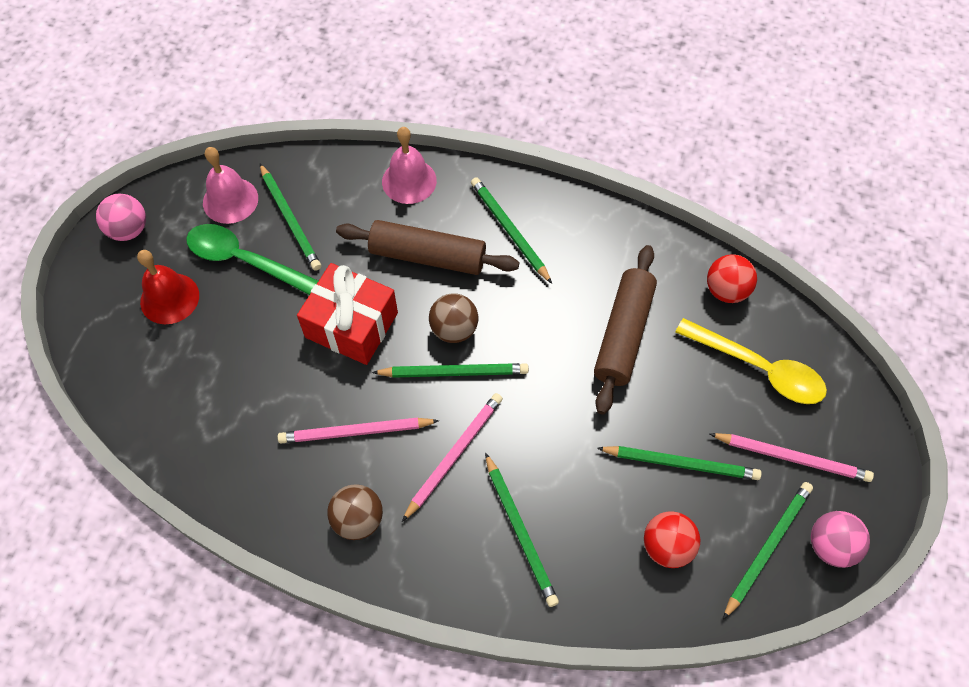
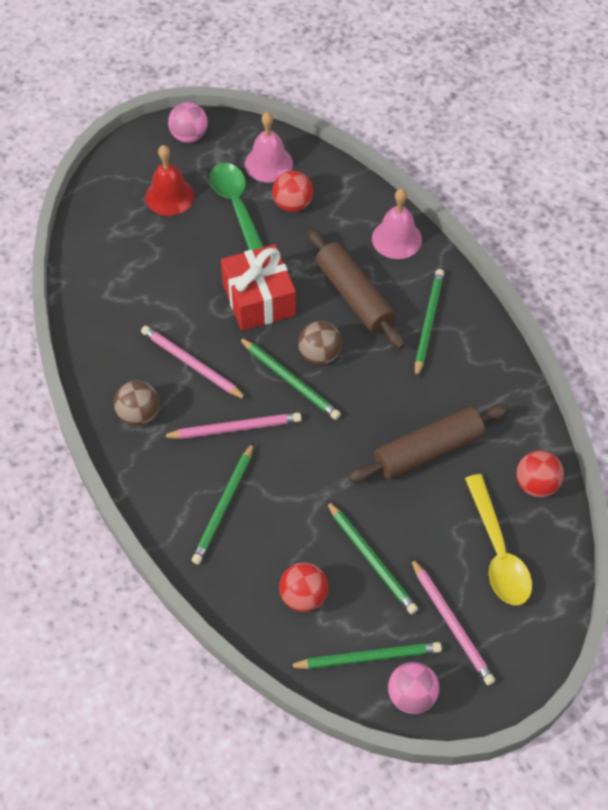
camera: 45 degrees right, 5 degrees down
green pencil [260,164,321,271] -> red ball [272,171,313,212]

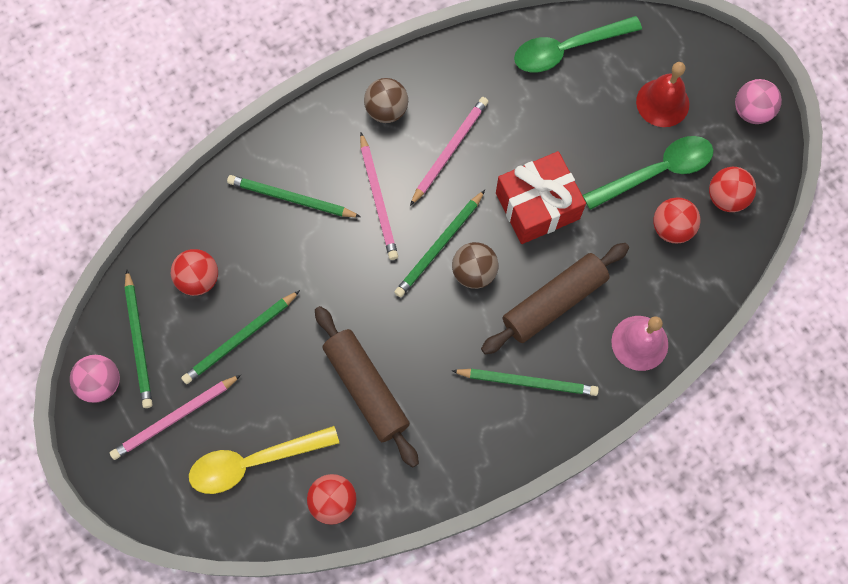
camera: 85 degrees right, 15 degrees up
pink bell [245,112,293,182] -> red ball [709,167,756,212]
none -> green spoon [514,16,642,73]

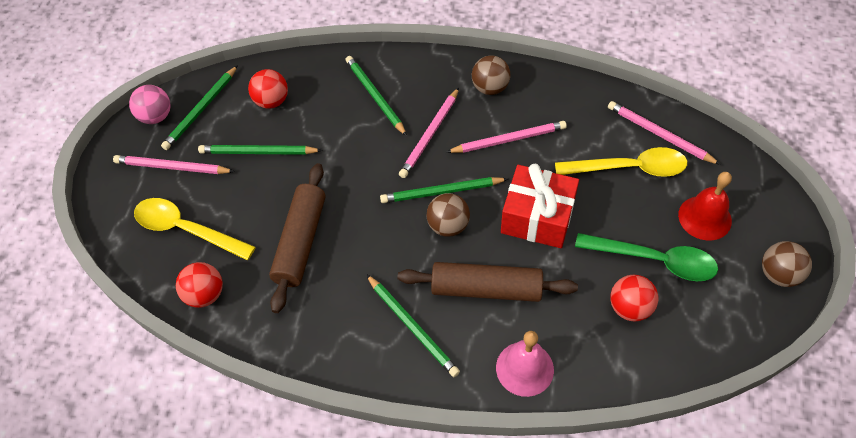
camera: 45 degrees right, 15 degrees down
green spoon [514,16,642,73] -> pink pencil [608,101,721,165]
red ball [709,167,756,212] -> none
pink ball [735,79,782,124] -> brown ball [762,241,812,287]
none -> yellow spoon [555,147,687,177]

